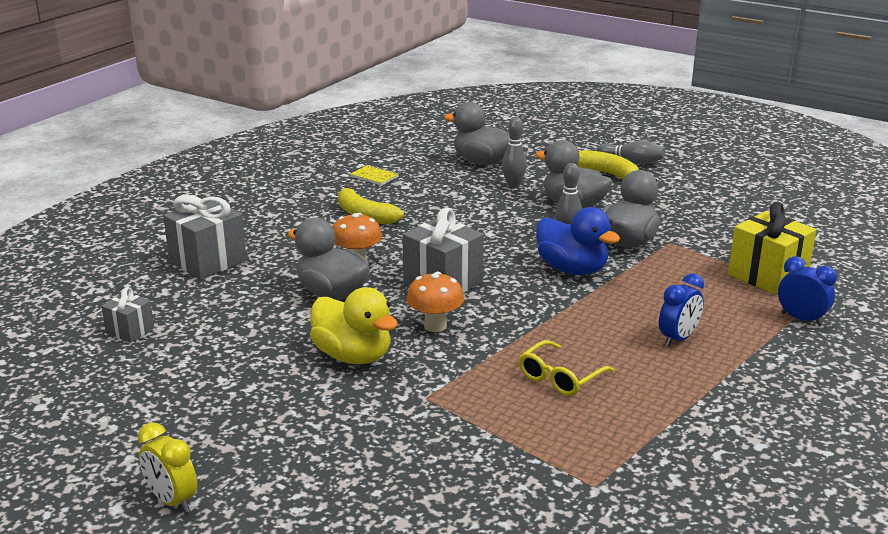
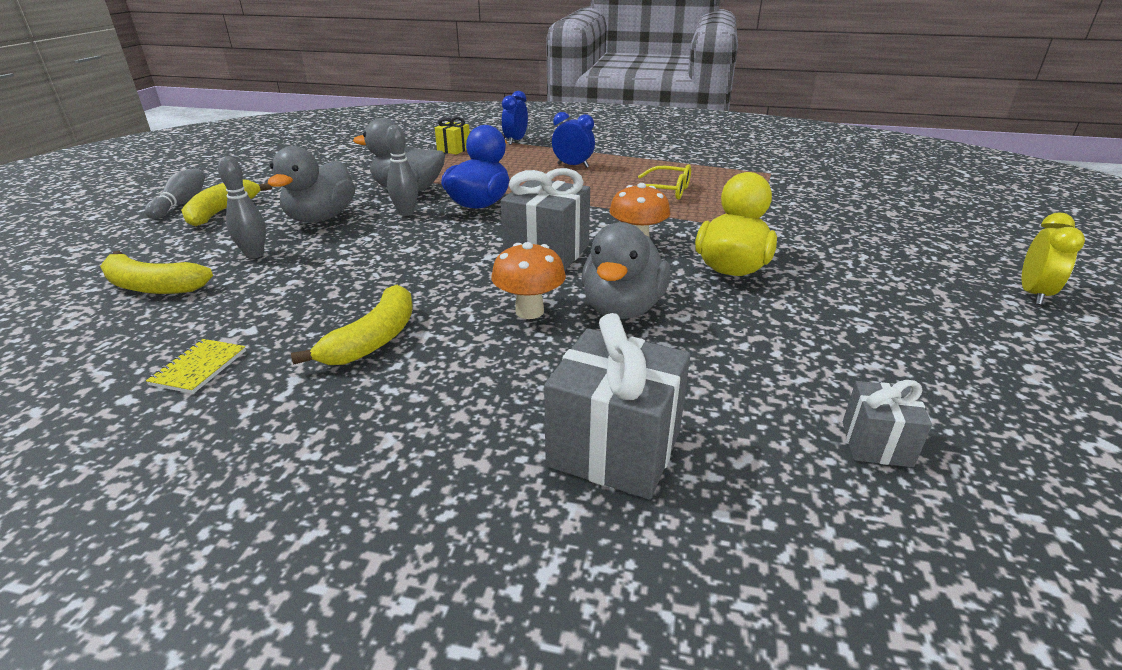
camera: 110 degrees left, 5 degrees up
grey duck [444,102,510,165] -> yellow banana [100,250,213,294]
yellow gift [728,202,816,295] -> yellow gift [435,117,470,155], size x0.55

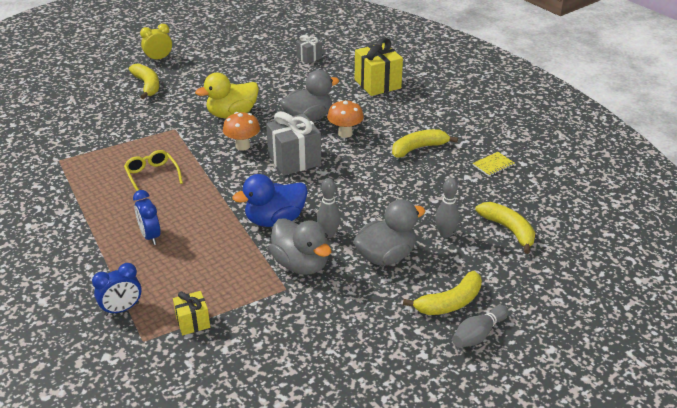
camera: 140 degrees left, 5 degrees up
grey gift [544,313,691,500] -> yellow gift [355,38,403,96]
none -> yellow banana [129,63,159,99]

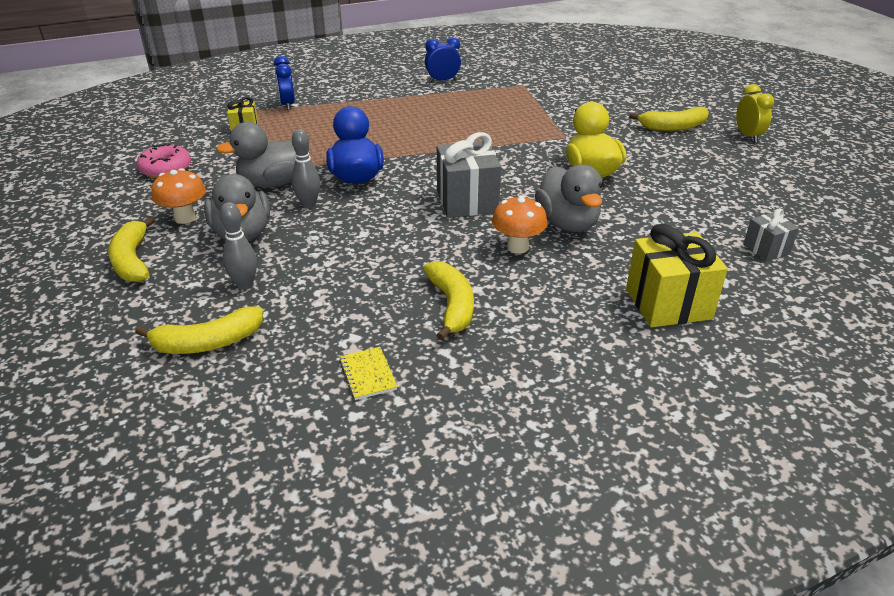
camera: 105 degrees right, 0 degrees up
yellow glasses [124,150,183,191] -> none
blue clock [133,190,161,245] -> blue clock moved to [425,37,461,82]
orange mushroom [223,112,260,151] -> orange mushroom moved to [151,168,206,224]
grey bowling pin [452,305,509,348] -> none
none -> pink donut [136,143,191,178]

